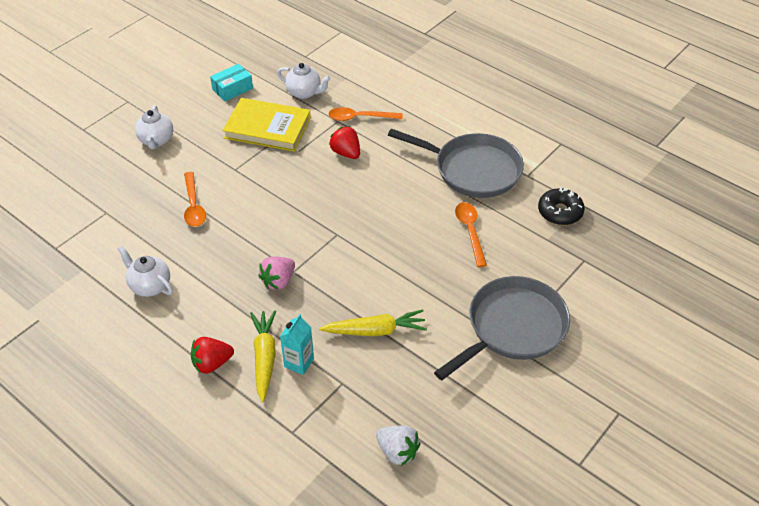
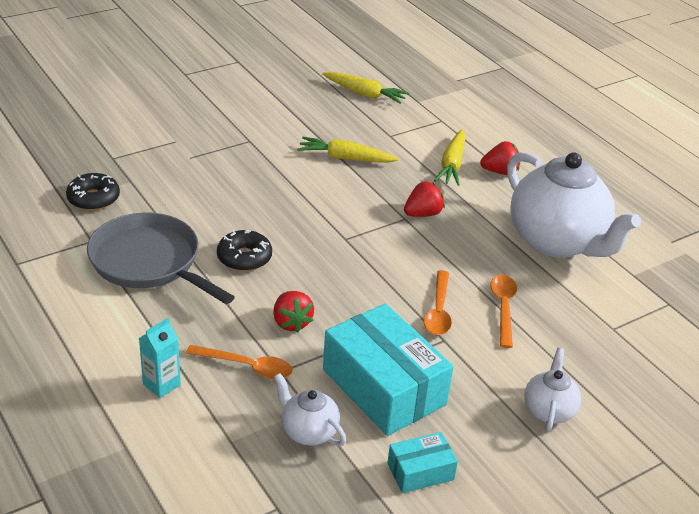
camera: 165 degrees left, 10 degrees down
white teapot [118,246,173,297] -> white teapot [507,152,641,258], size x2.19
yellow book [222,98,311,152] -> turquoise box [323,304,454,436]
pink strawberry [258,257,295,290] -> red strawberry [404,181,445,217]
turquoise carton [280,314,314,375] -> turquoise carton moved to [139,318,181,398]
white strawberry [376,425,420,466] -> yellow carrot [322,72,409,104]
grey pan [434,276,570,380] -> none
orange spoon [455,202,487,267] -> orange spoon moved to [424,270,452,335]
none -> black donut [217,230,272,271]

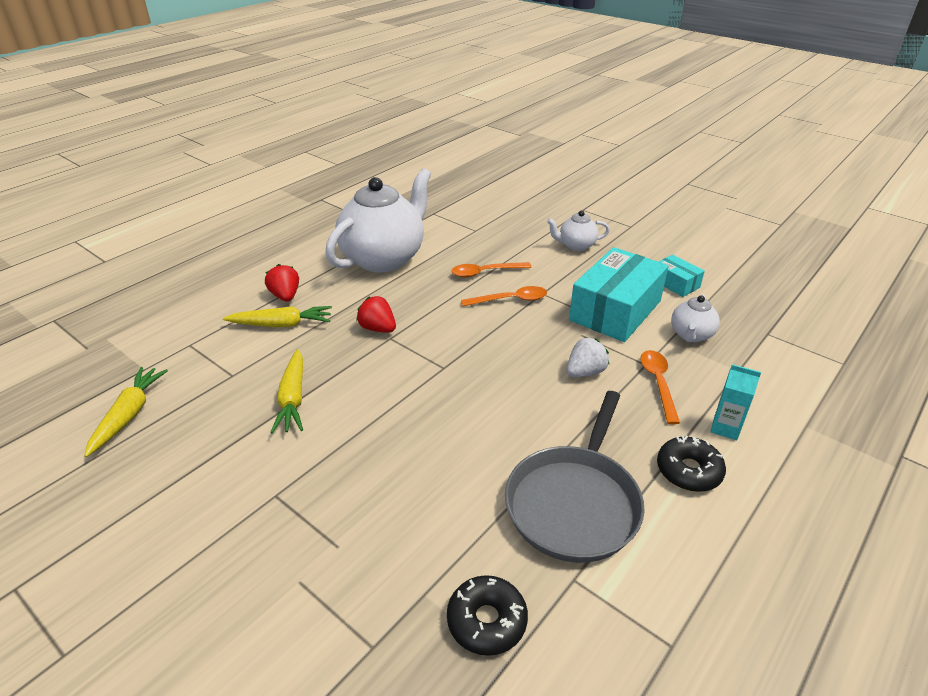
camera: 105 degrees left, 0 degrees up
black donut [217,230,272,271] -> black donut moved to [657,436,726,492]
red strawberry [273,291,314,333] -> white strawberry [567,337,609,377]

